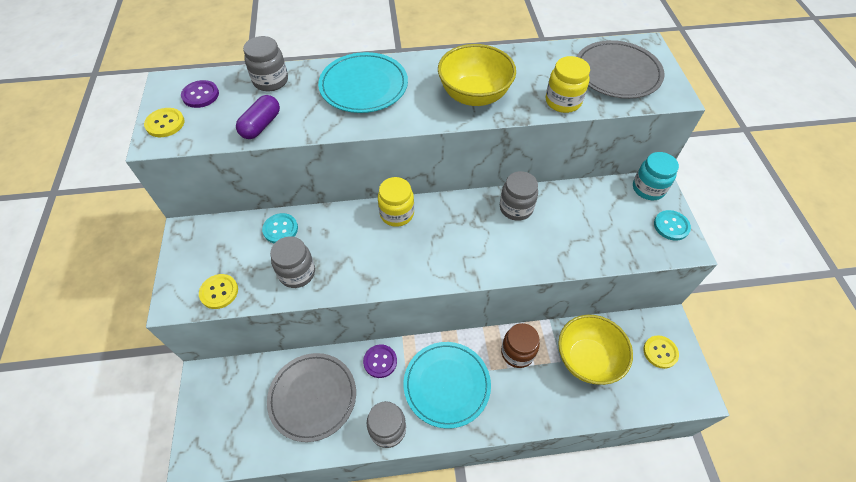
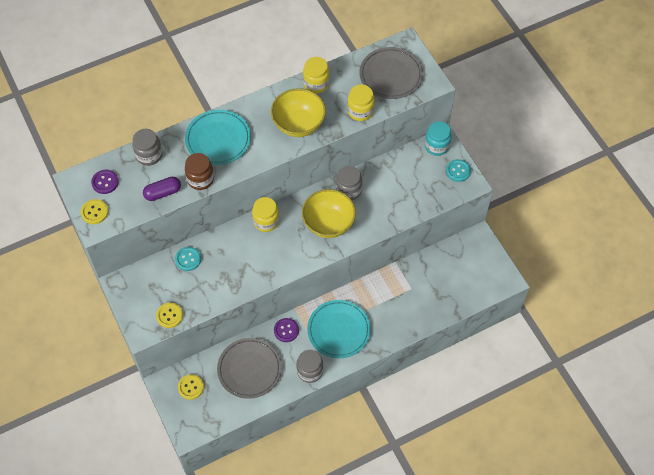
camera: 20 degrees left, 5 degrees up
purple capsule [236,95,280,139] -> purple capsule turned 60 degrees clockwise [143,177,181,201]
grey jar [270,236,315,288] -> none
brown jar [501,323,540,368] -> brown jar moved to [185,153,214,190]
yellow bowl [558,315,633,385] -> yellow bowl moved to [302,189,356,238]
yellow button [643,335,679,369] -> yellow button moved to [178,374,204,400]
none -> yellow jar [303,57,330,93]

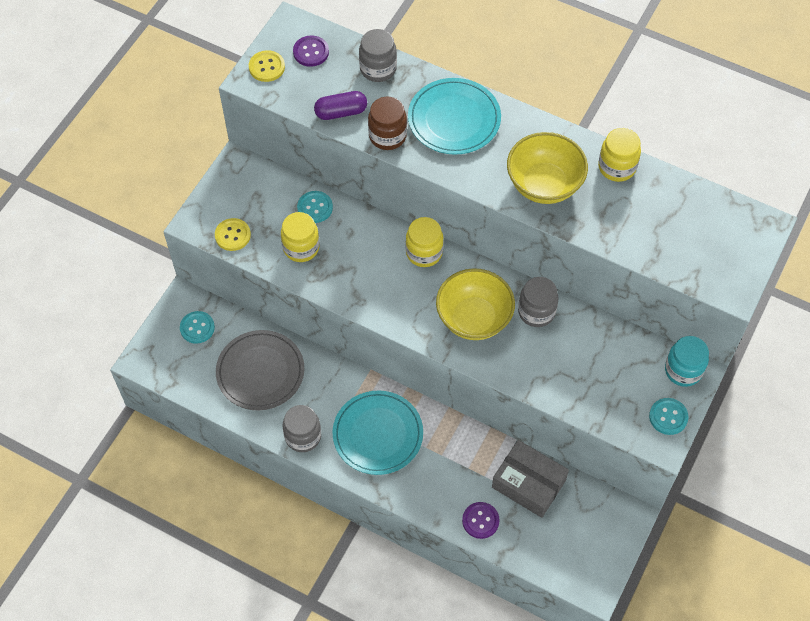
camera: 55 degrees right, 0 degrees up
purple capsule [143,177,181,201] -> purple capsule turned 45 degrees counterclockwise [314,91,367,120]
yellow button [178,374,204,400] -> turquoise button [180,311,215,344]
purple button [274,318,299,342] -> purple button moved to [462,502,500,539]
yellow jar [347,84,375,121] -> yellow jar moved to [281,212,319,262]
grey plate [359,47,423,99] -> none
none -> grey box [492,440,569,518]

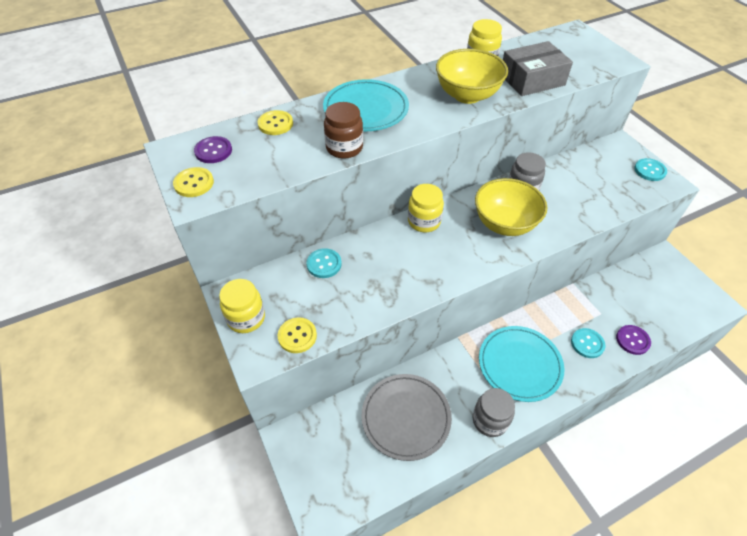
camera: 55 degrees left, 10 degrees down
turquoise button [180,311,215,344] -> turquoise button moved to [571,328,605,358]
yellow jar [281,212,319,262] -> yellow jar moved to [219,279,265,333]
purple capsule [314,91,367,120] -> none
grey jar [359,29,397,82] -> yellow button [258,110,293,135]
grey box [492,440,569,518] -> grey box moved to [503,41,573,96]
turquoise jar [665,336,709,387] -> none

